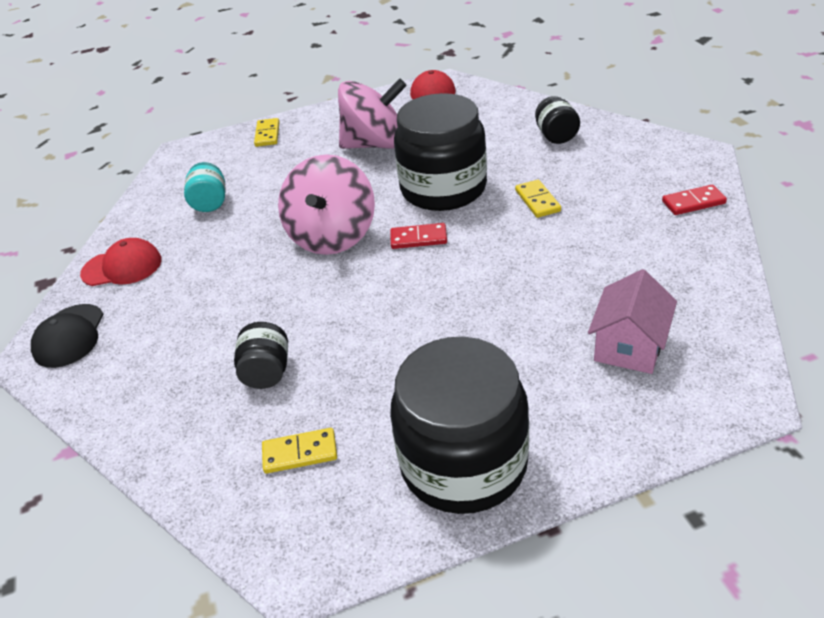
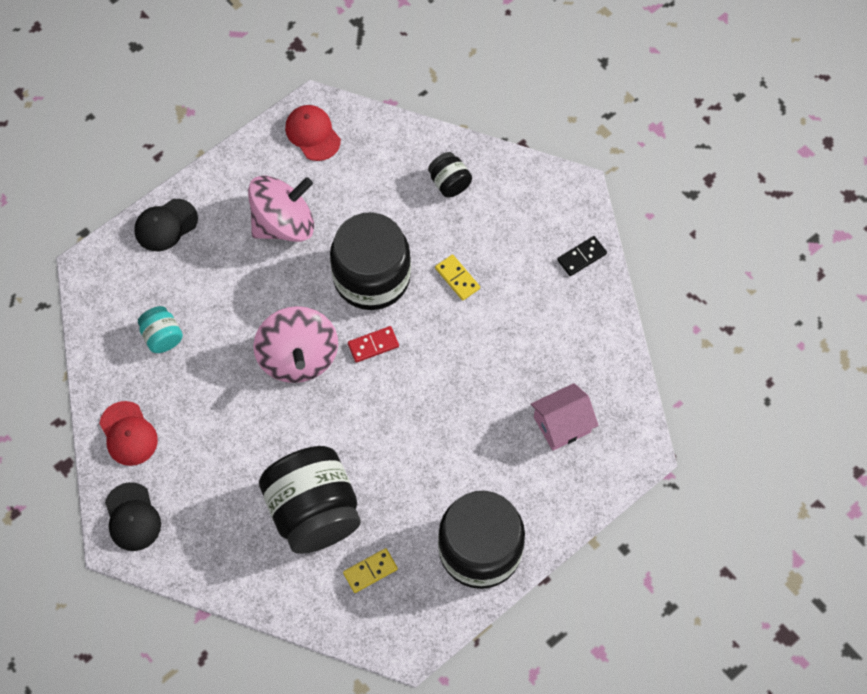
camera: 25 degrees left, 25 degrees up
red cap [80,238,162,286] -> red cap turned 90 degrees clockwise [99,401,158,466]
black jar [234,322,288,389] -> black jar [259,446,361,554], size x2.19
yellow domino [254,118,280,147] -> black cap [134,199,198,251]
pink house [588,269,677,374] -> pink house turned 60 degrees clockwise [530,383,599,451]
red domino [662,185,727,215] -> black domino [557,236,607,276]

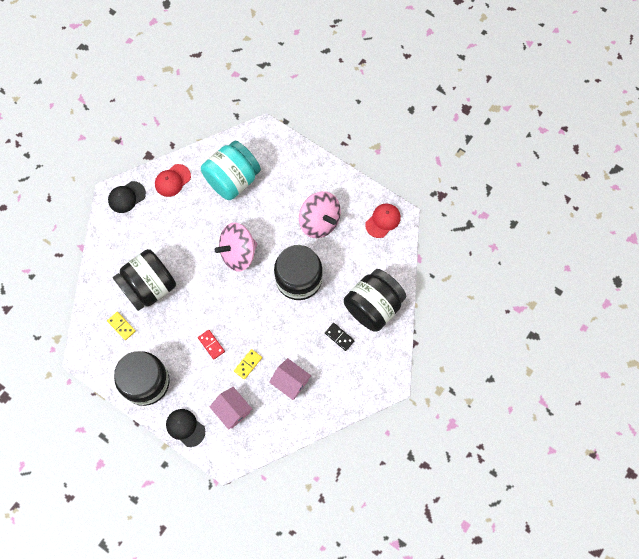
camera: 75 degrees right, 5 degrees up
black cap [134,199,198,251] -> black cap moved to [166,409,205,447]
turquoise jar [138,306,183,353] -> turquoise jar [201,141,261,200], size x2.19
red domino [348,326,399,363] -> red domino moved to [198,330,225,360]
black jar [428,152,472,197] -> black jar [344,269,406,332], size x2.19
yellow domino [435,254,480,301] -> yellow domino moved to [234,349,262,380]
black domino [557,236,607,276] -> black domino moved to [325,323,355,351]
none -> pink house [269,358,311,400]

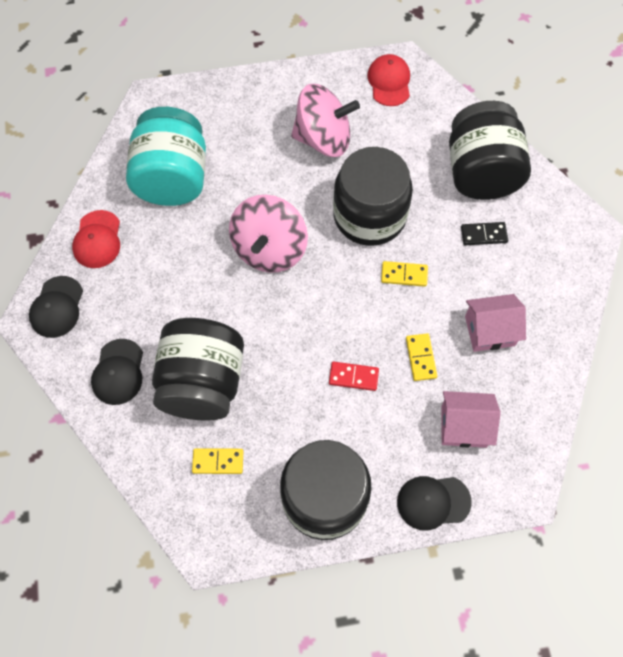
camera: 45 degrees left, 5 degrees down
none -> black cap [91,339,143,405]
none -> yellow domino [381,261,428,287]

